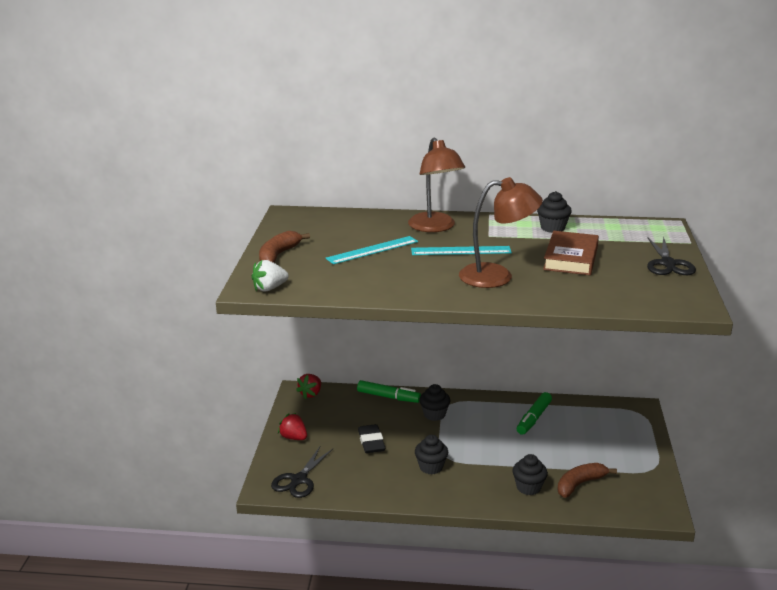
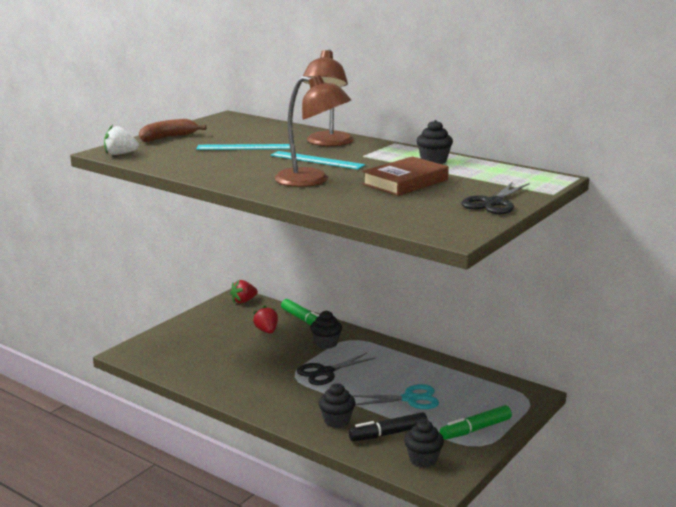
camera: 30 degrees right, 5 degrees down
black scissors [271,447,333,498] -> black scissors moved to [297,353,376,385]
red strawberry [278,413,307,440] -> red strawberry moved to [253,306,278,333]
black eraser [358,424,385,453] -> none
black cupcake [415,435,448,475] -> black cupcake moved to [404,420,444,467]
green marker [517,392,552,435] -> green marker moved to [440,405,512,440]
brown banana [557,463,617,498] -> black marker [348,412,428,441]
none -> turquoise scissors [352,384,439,409]

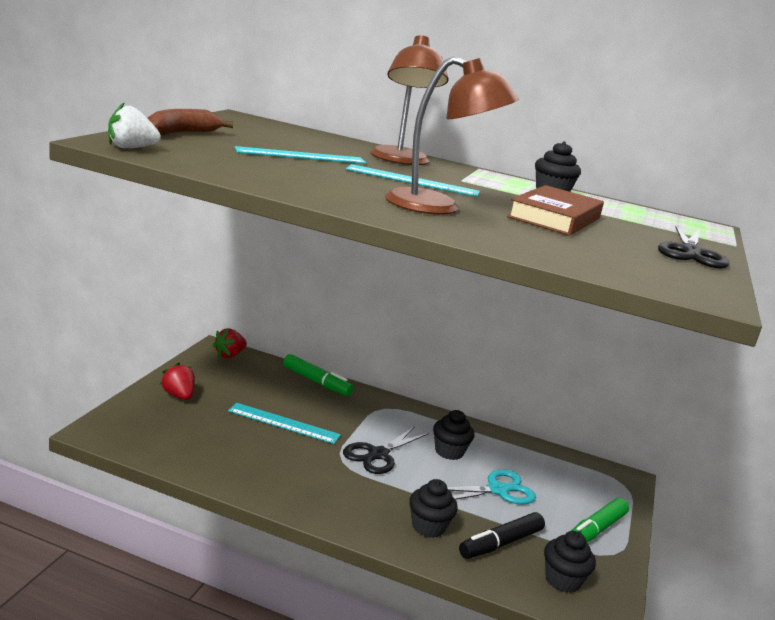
camera: 20 degrees left, 0 degrees up
red strawberry [253,306,278,333] -> red strawberry moved to [160,362,195,400]
black cupcake [310,311,342,349] -> black cupcake moved to [433,410,475,460]
none -> turquoise ruler [228,403,341,444]

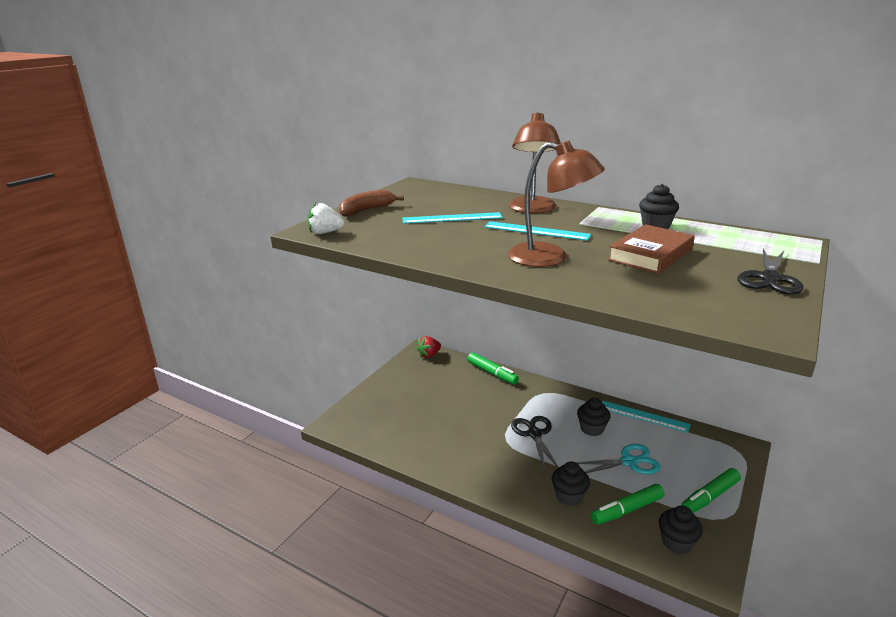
camera: 15 degrees right, 5 degrees up
red strawberry [160,362,195,400] -> none
turquoise ruler [228,403,341,444] -> turquoise ruler moved to [602,401,691,433]
black scissors [343,426,429,474] -> black scissors turned 120 degrees clockwise [511,416,559,471]
black marker [459,512,545,559] -> green marker [591,484,664,525]

